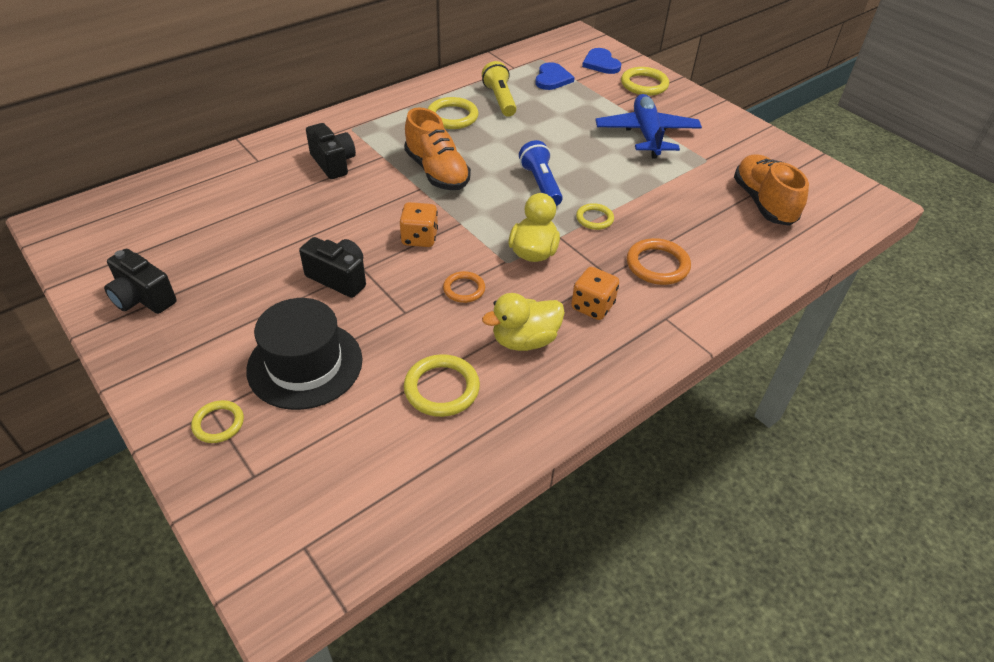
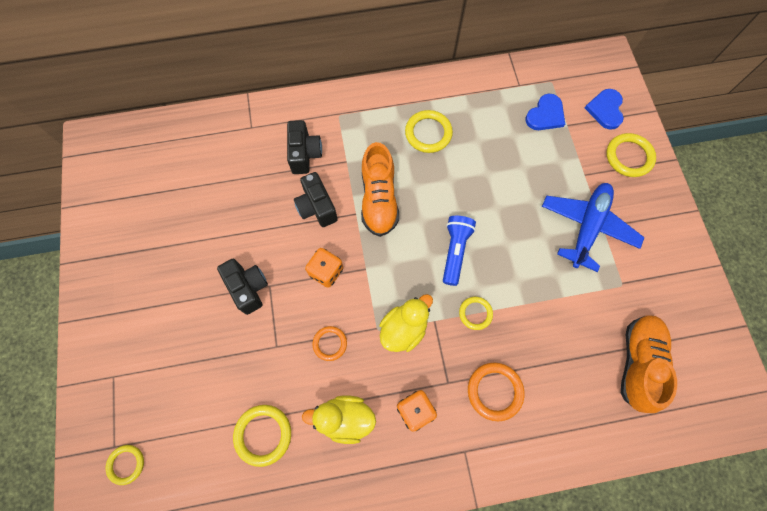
camera: 30 degrees right, 25 degrees up
black camera [104,249,177,314] -> black camera moved to [294,172,338,227]
yellow ring [191,400,244,443] -> yellow ring moved to [106,445,144,485]
black hat [246,298,363,410] -> none
yellow flashlight [482,61,517,117] -> none

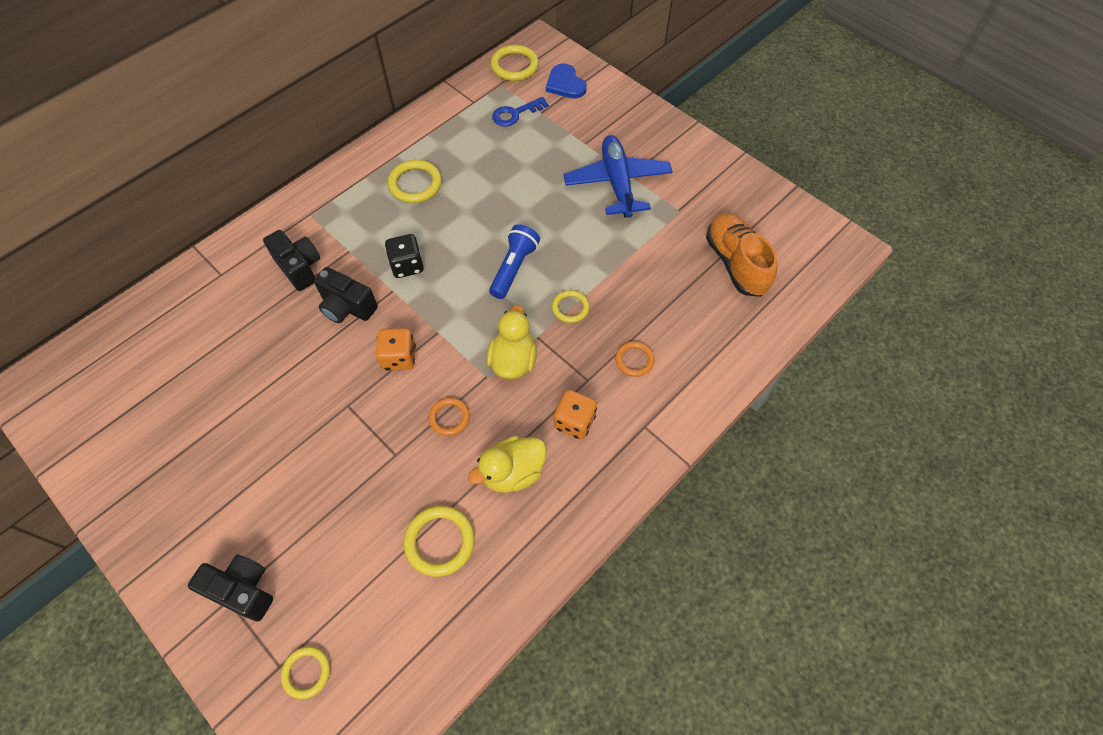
camera: 35 degrees left, 10 degrees down
black camera [217,259,268,315] -> black camera moved to [188,554,273,622]
orange shoe [361,142,399,237] -> black dice [385,234,424,278]
blue flashlight [443,216,476,286] -> blue flashlight turned 45 degrees clockwise [489,224,540,299]
orange ring [468,362,524,421] -> orange ring [615,341,655,377], size x0.63
blue heart [525,94,565,130] -> blue key [492,97,549,127]
yellow ring [606,133,656,177] -> yellow ring moved to [490,45,539,81]

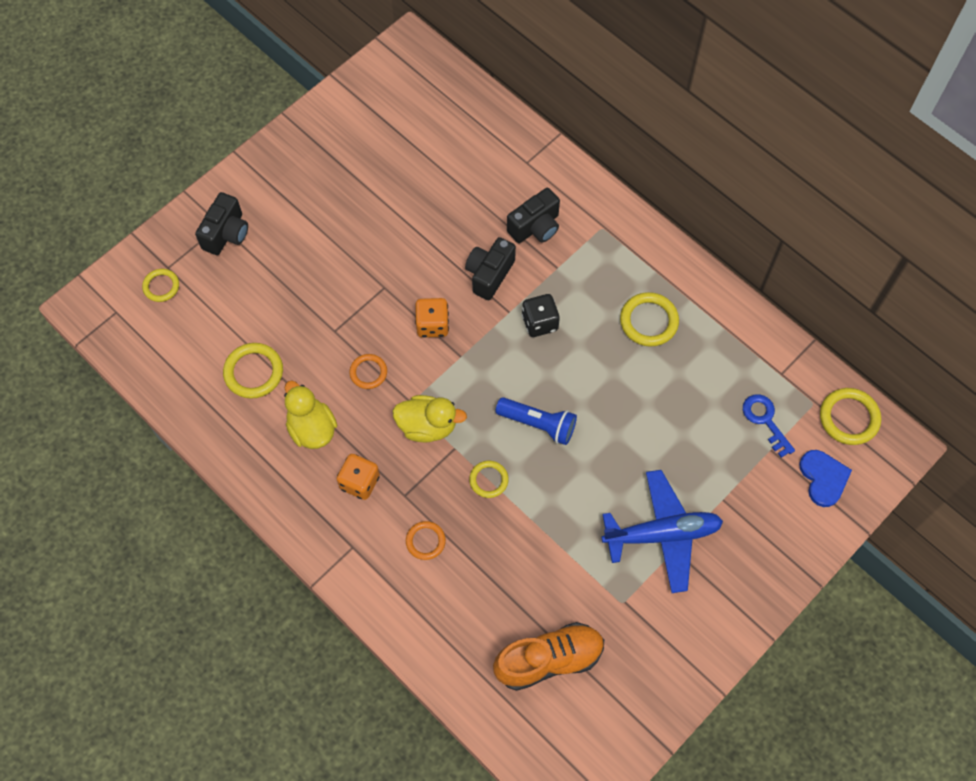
camera: 90 degrees right, 5 degrees up
blue heart [546,63,587,99] -> blue heart turned 105 degrees clockwise [799,450,852,507]

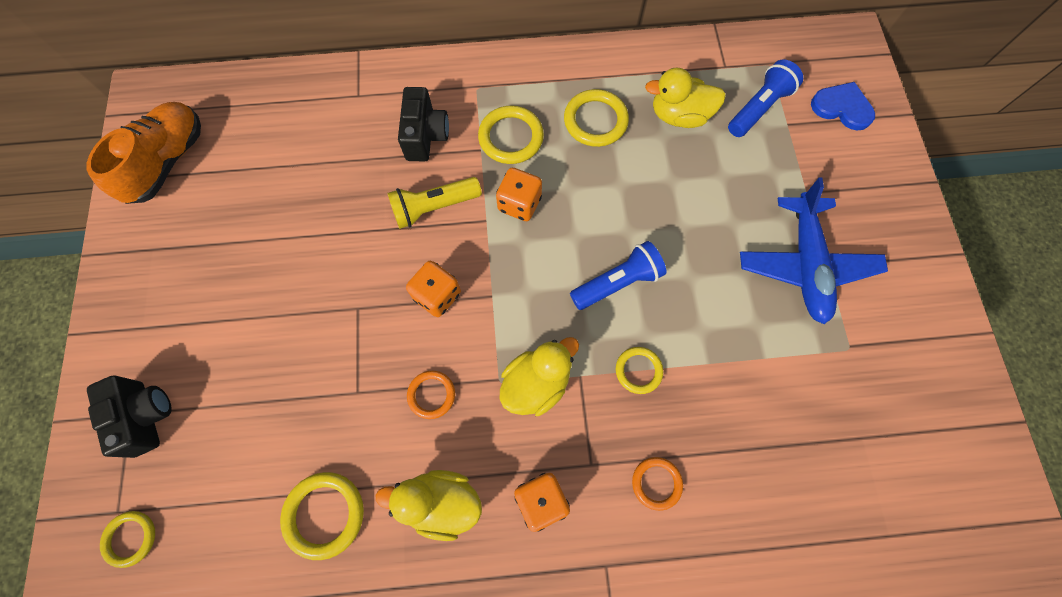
camera: 50 degrees left, 5 degrees up
black camera [465,237,516,300] -> yellow flashlight [387,177,482,229]
orange shoe [493,622,604,691] -> orange shoe moved to [86,102,201,204]
black dice [522,294,560,337] -> orange dice [496,168,542,221]
blue plane [601,470,723,593] -> blue plane turned 150 degrees clockwise [740,177,888,324]
blue key [743,394,795,458] -> blue flashlight [728,59,803,137]
yellow ring [820,388,881,445] -> yellow ring moved to [478,106,544,164]
none -> yellow duck [645,68,726,128]

